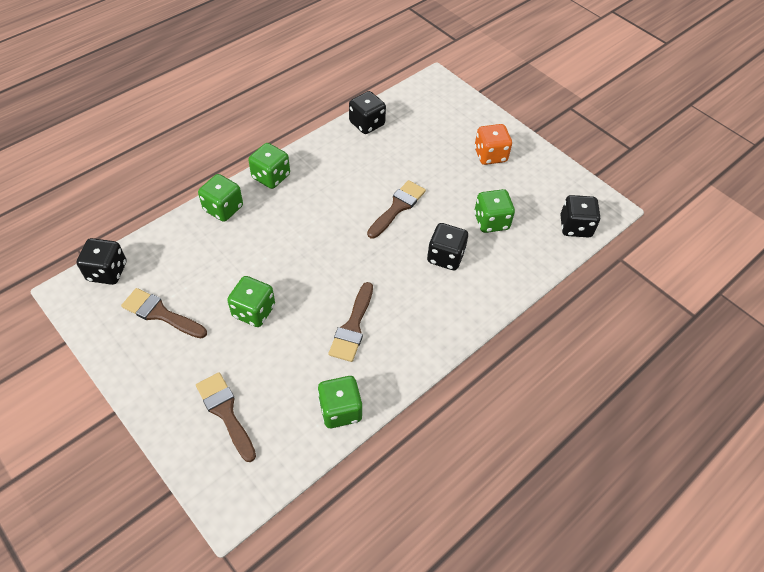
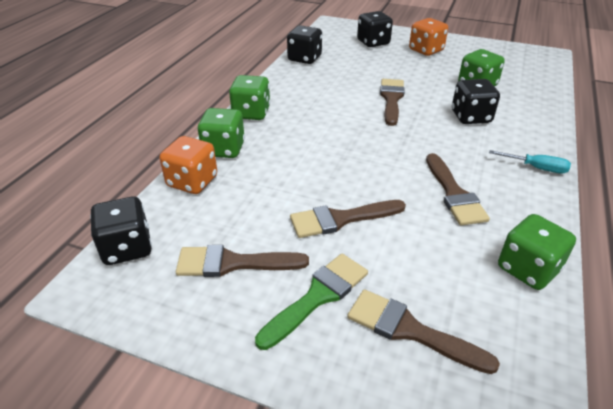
camera: 25 degrees left, 15 degrees down
green dice [227,276,275,327] -> brown brush [290,200,406,238]
black dice [560,195,601,238] -> black dice moved to [357,11,393,47]
none -> orange dice [160,136,217,194]
none -> green brush [255,254,368,350]
none -> turquoise screwdriver [489,150,571,174]

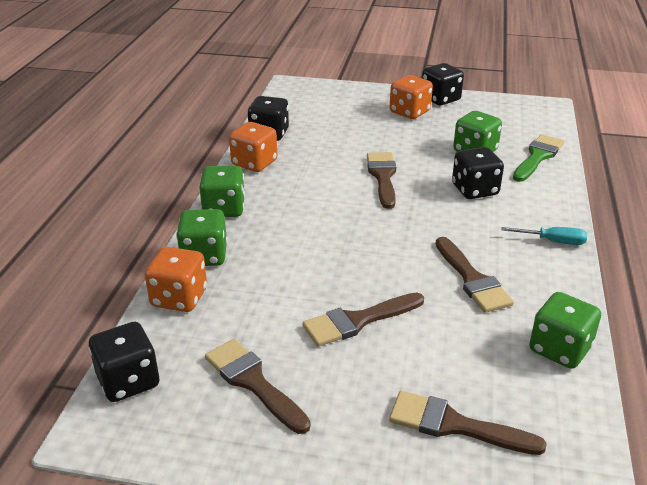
camera: 10 degrees left, 5 degrees down
brown brush [176,245,309,277] -> brown brush turned 60 degrees clockwise [205,339,311,434]
green brush [255,254,368,350] -> green brush moved to [513,134,564,182]
black dice [357,11,393,47] -> black dice moved to [422,63,464,105]
none -> orange dice [229,122,277,172]

